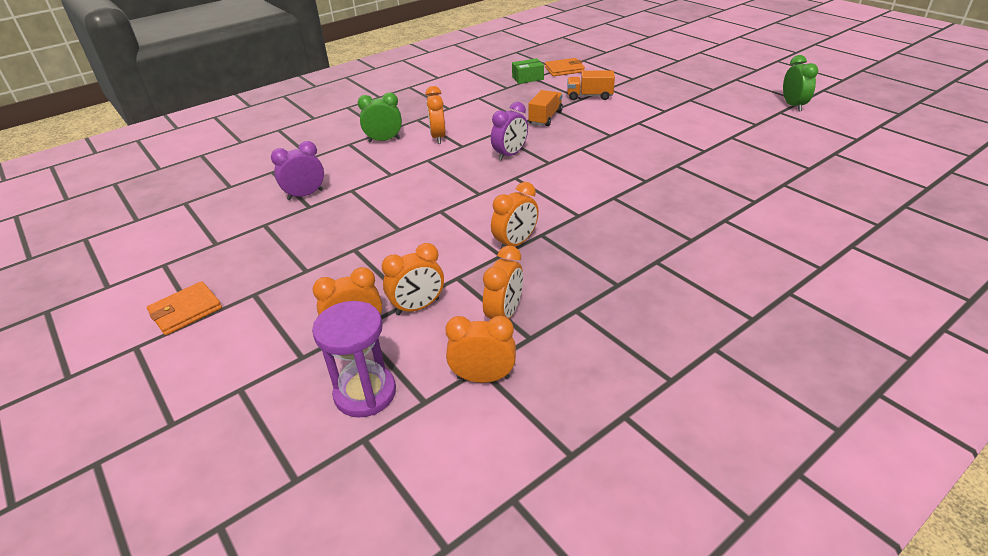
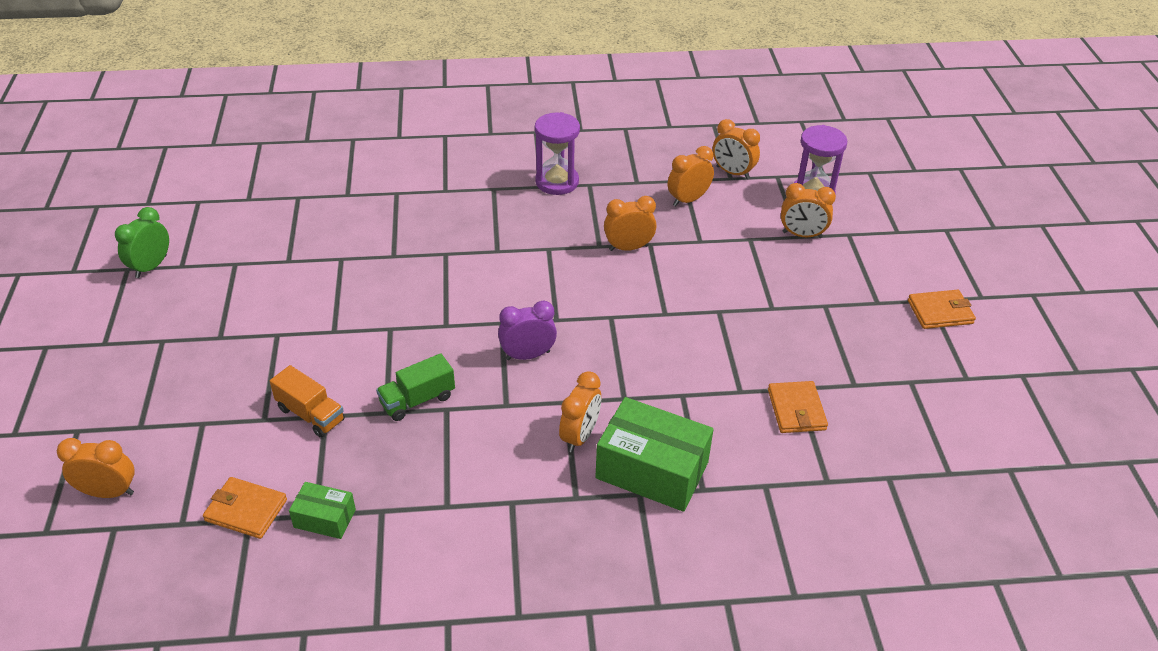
camera: 150 degrees left, 5 degrees up
purple clock [271,141,324,200] -> orange wallet [768,381,828,433]
green clock [357,92,402,142] -> green box [595,397,714,512]
orange clock [382,243,444,315] -> orange clock moved to [57,438,135,498]
orange truck [528,90,563,126] -> green truck [376,353,455,421]
none -> purple hourglass [535,112,580,195]

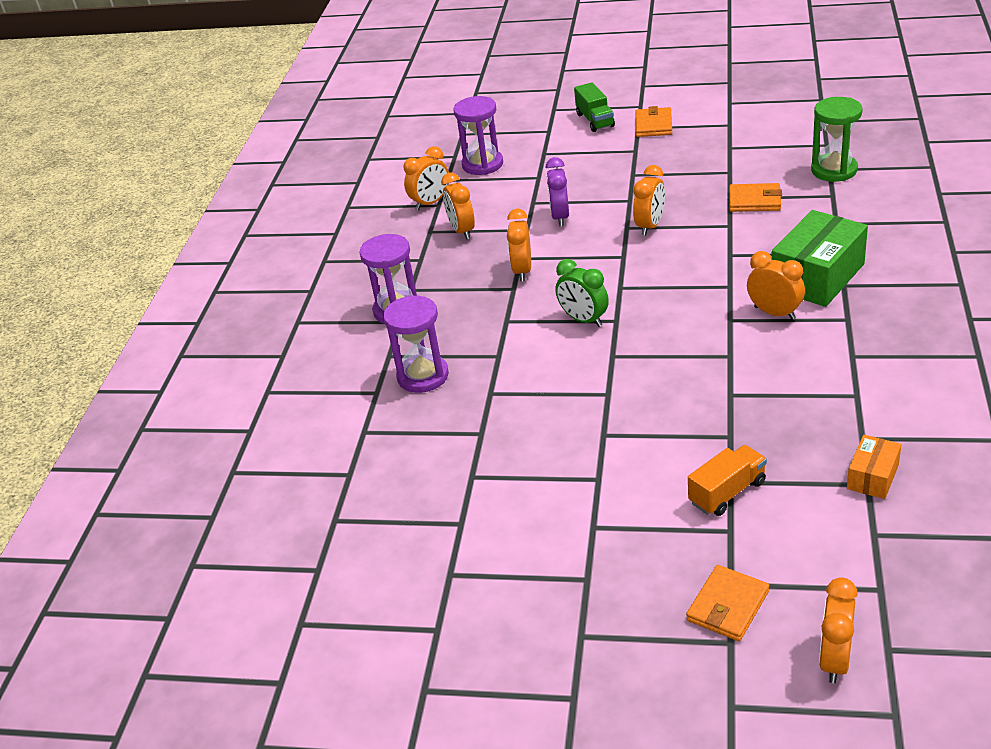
camera: 70 degrees left, 5 degrees down
green clock [115,207,169,278] -> green clock moved to [555,259,609,327]
orange wallet [203,477,287,539] -> orange wallet moved to [686,565,769,641]
green box [289,482,356,539] -> orange box [847,435,901,499]
green truck [376,353,455,421] -> green truck moved to [574,82,615,132]
purple clock [498,301,557,360] -> purple clock moved to [546,157,569,226]
orange clock [781,183,836,238] -> orange clock moved to [633,165,665,236]
none -> purple hourglass [383,295,449,393]
none -> green hourglass [811,97,863,182]

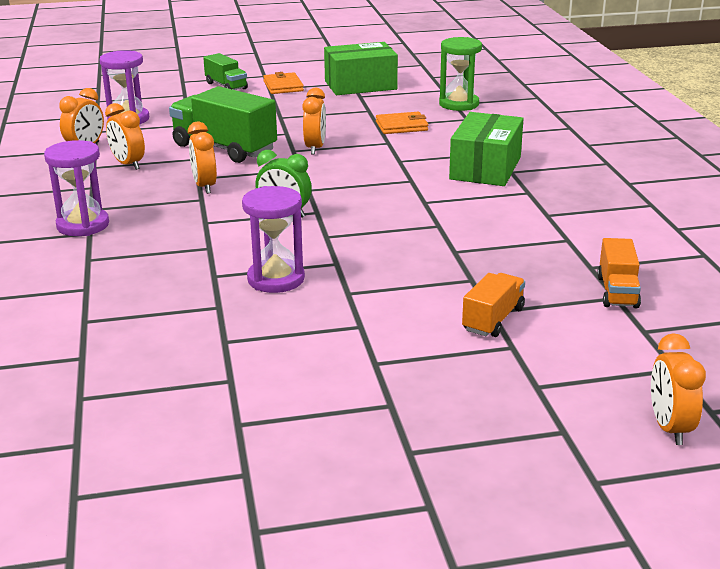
camera: 25 degrees left, 10 degrees down
purple hourglass [383,295,449,393] -> purple hourglass moved to [242,186,305,293]
purple clock [546,157,569,226] -> green truck [169,86,277,163]
orange wallet [686,565,769,641] -> none
orange clock [747,251,805,320] -> none
orange box [847,435,901,499] -> orange truck [597,238,641,308]
none -> green box [324,42,398,95]

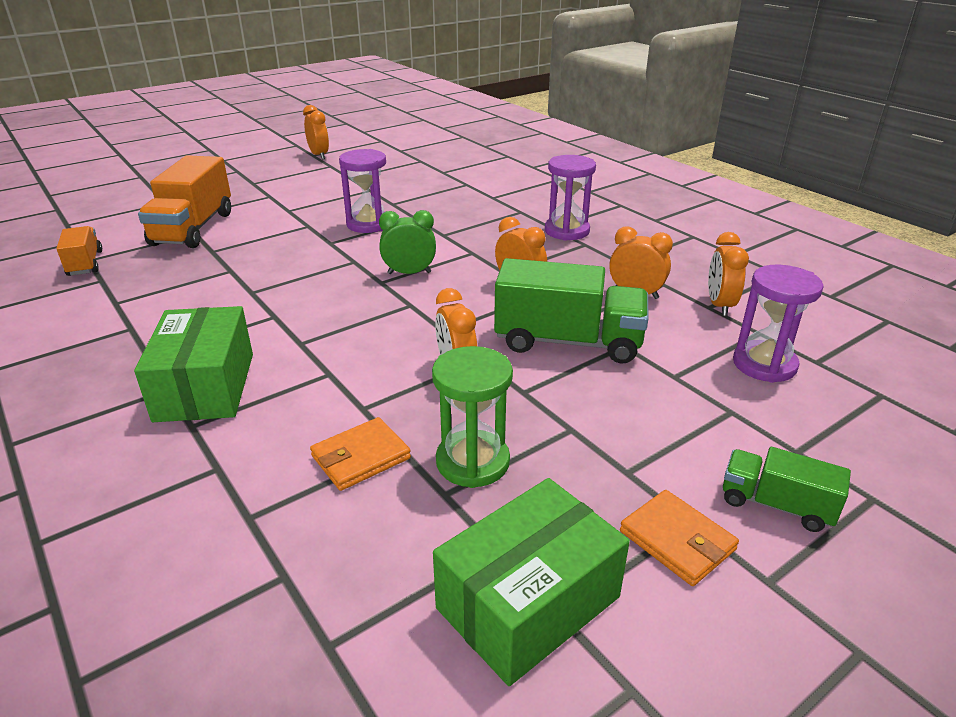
camera: 155 degrees right, 5 degrees up
green hourglass [439,37,482,111] -> green hourglass moved to [432,346,513,488]
orange truck [462,273,525,337] -> orange truck [138,155,231,248], size x1.81
orange clock [651,333,706,445] -> orange clock moved to [303,105,329,160]

